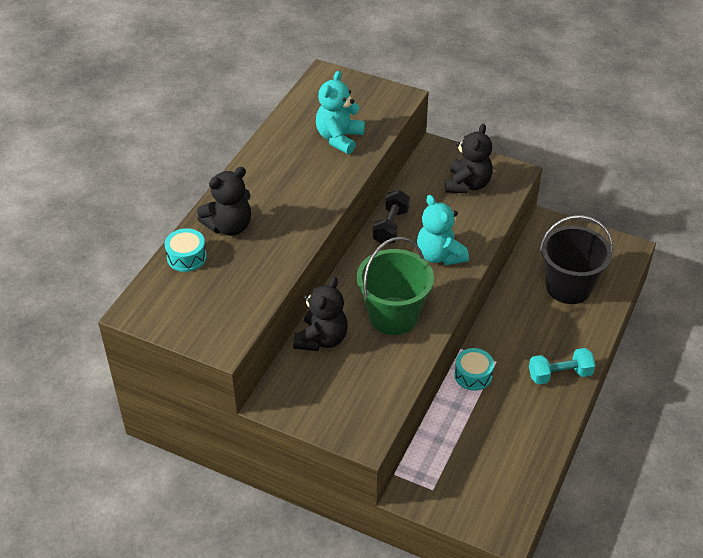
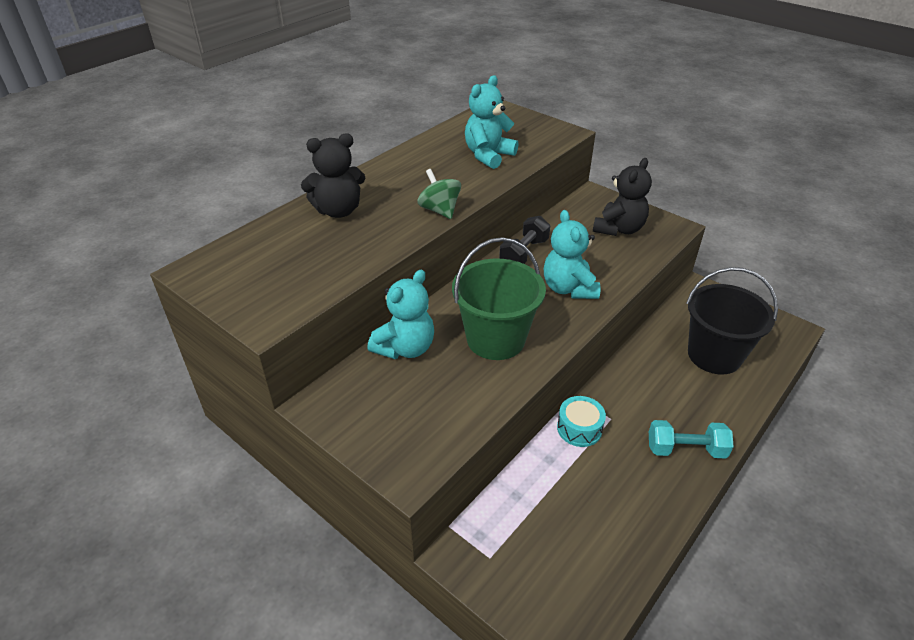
camera: 15 degrees right, 5 degrees down
turquoise drum [165,228,207,272] -> none
black teddy bear [293,277,348,351] -> turquoise teddy bear [367,270,434,359]
none -> green spinning top [417,169,461,219]

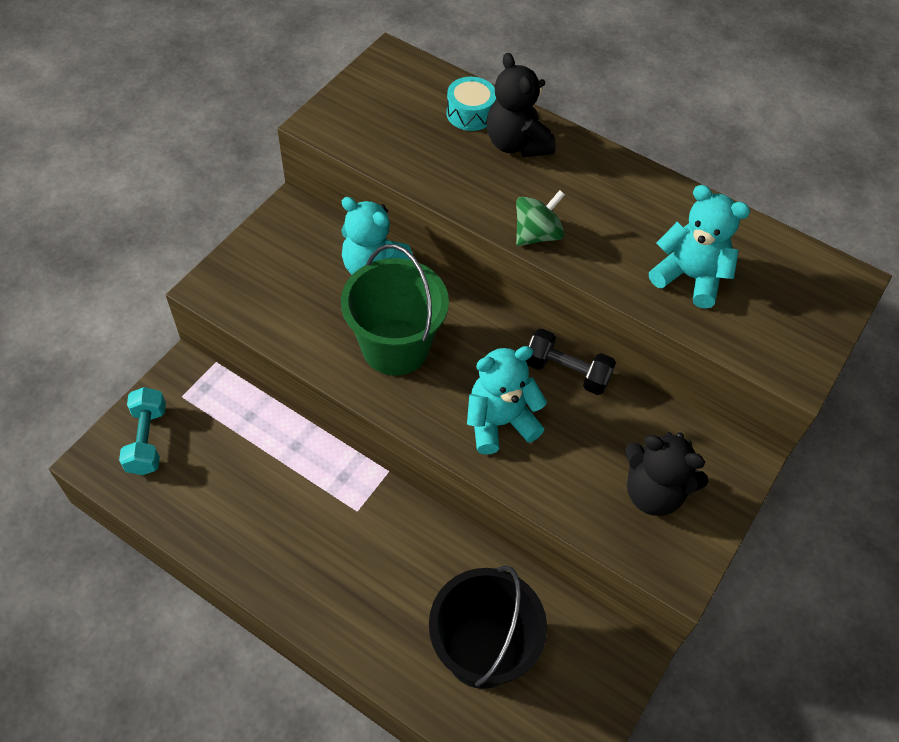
camera: 80 degrees right, 15 degrees up
turquoise drum [557,396,606,447] -> turquoise drum moved to [446,77,496,131]
turquoise dumbbell [649,420,734,459] -> turquoise dumbbell moved to [119,387,166,475]

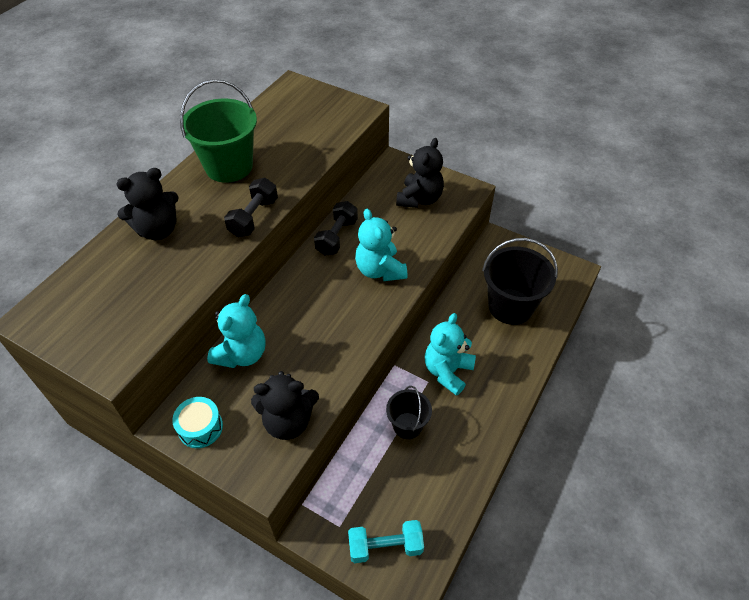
camera: 90 degrees left, 5 degrees down
green bucket [341,244,449,376] -> green bucket moved to [180,79,257,183]
turquoise drum [446,77,496,131] -> turquoise drum moved to [172,397,223,448]
green spinning top [516,190,565,246] -> black dumbbell [224,178,278,237]
turquoise teddy bear [649,185,750,309] -> turquoise teddy bear moved to [425,313,476,396]
none -> black teddy bear [251,371,319,440]
none -> black bucket [386,386,432,439]

